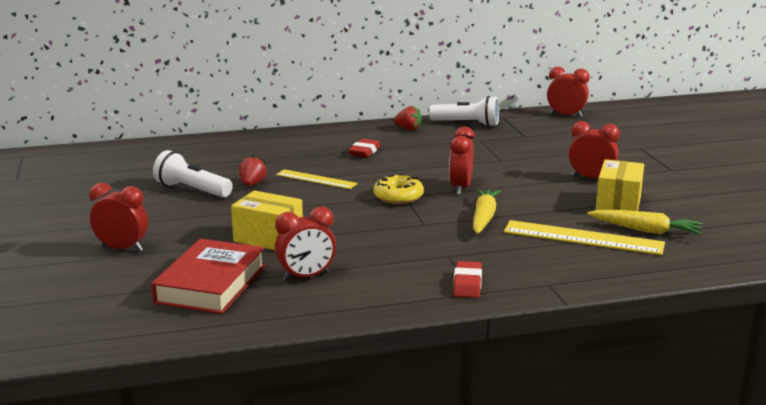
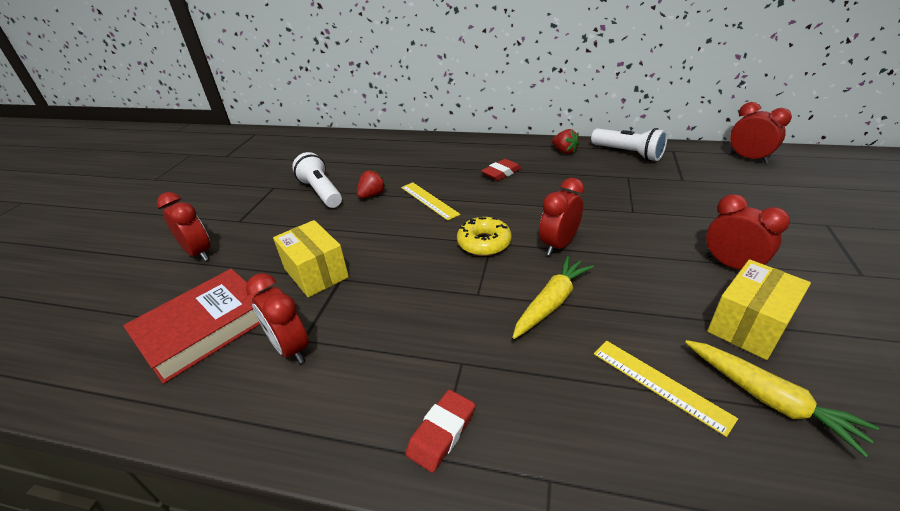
camera: 30 degrees right, 15 degrees up
red clock [275,206,336,281] -> red clock turned 45 degrees clockwise [246,273,309,364]
yellow ruler [504,220,665,255] -> yellow ruler [594,341,738,437], size x0.62

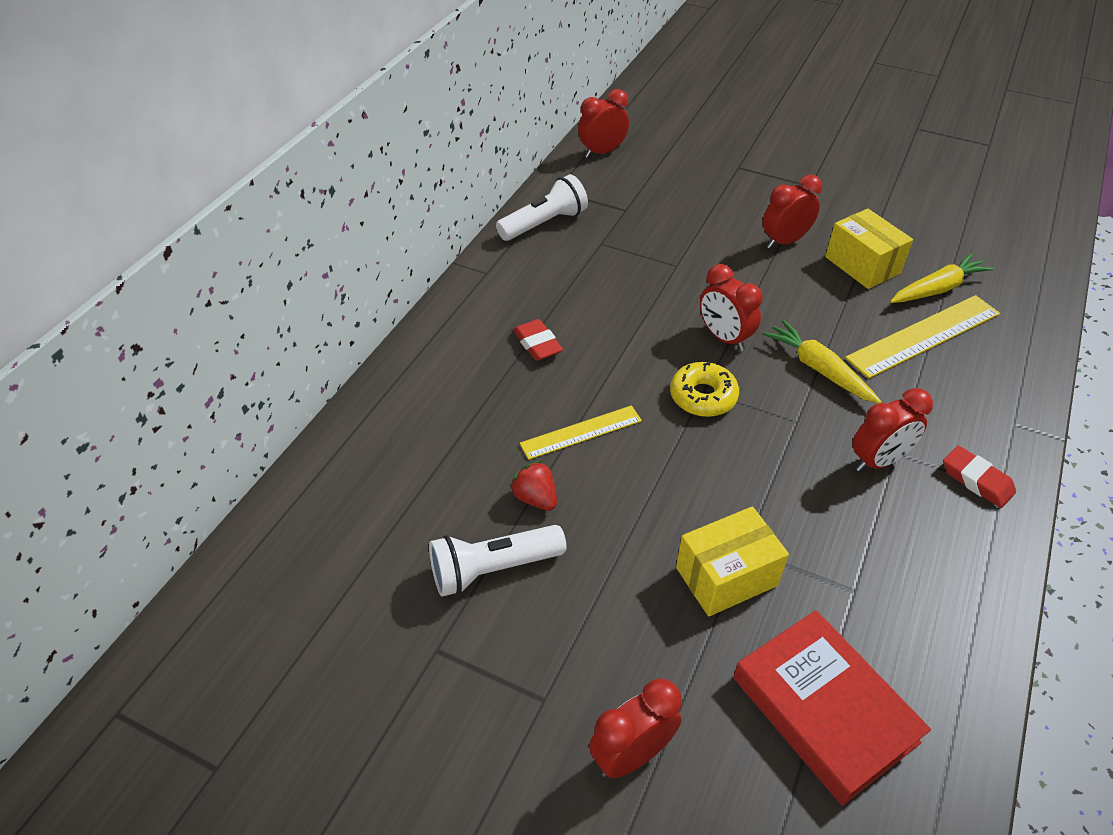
camera: 80 degrees left, 10 degrees up
red clock [246,273,309,364] -> red clock moved to [852,388,933,472]
red strawberry [552,129,580,154] -> none
yellow ruler [594,341,738,437] -> yellow ruler [845,295,1000,379], size x1.60

